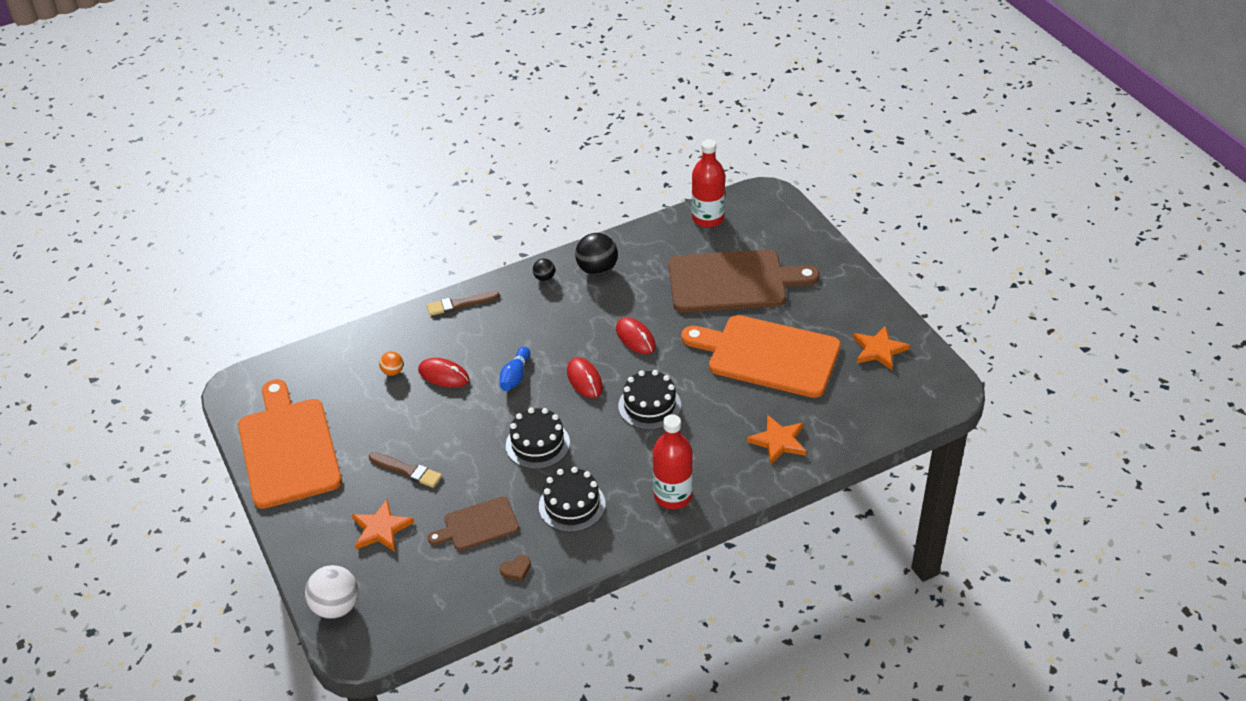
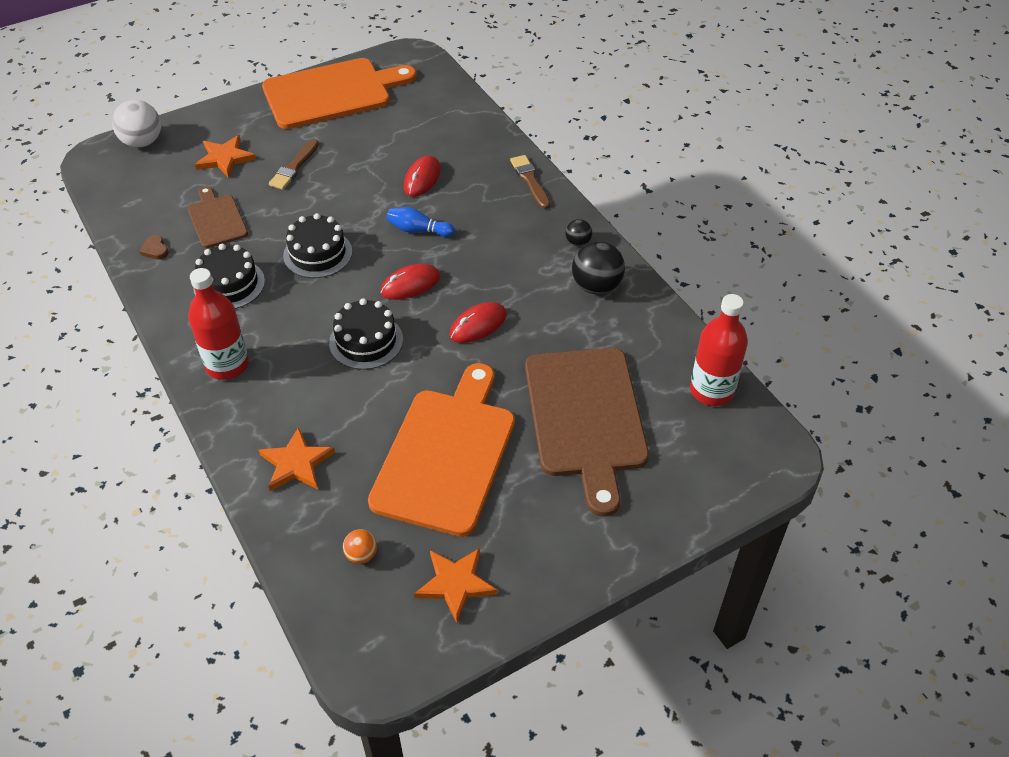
camera: 85 degrees right, 5 degrees up
orange ball [379,352,403,376] -> orange ball moved to [343,529,377,564]

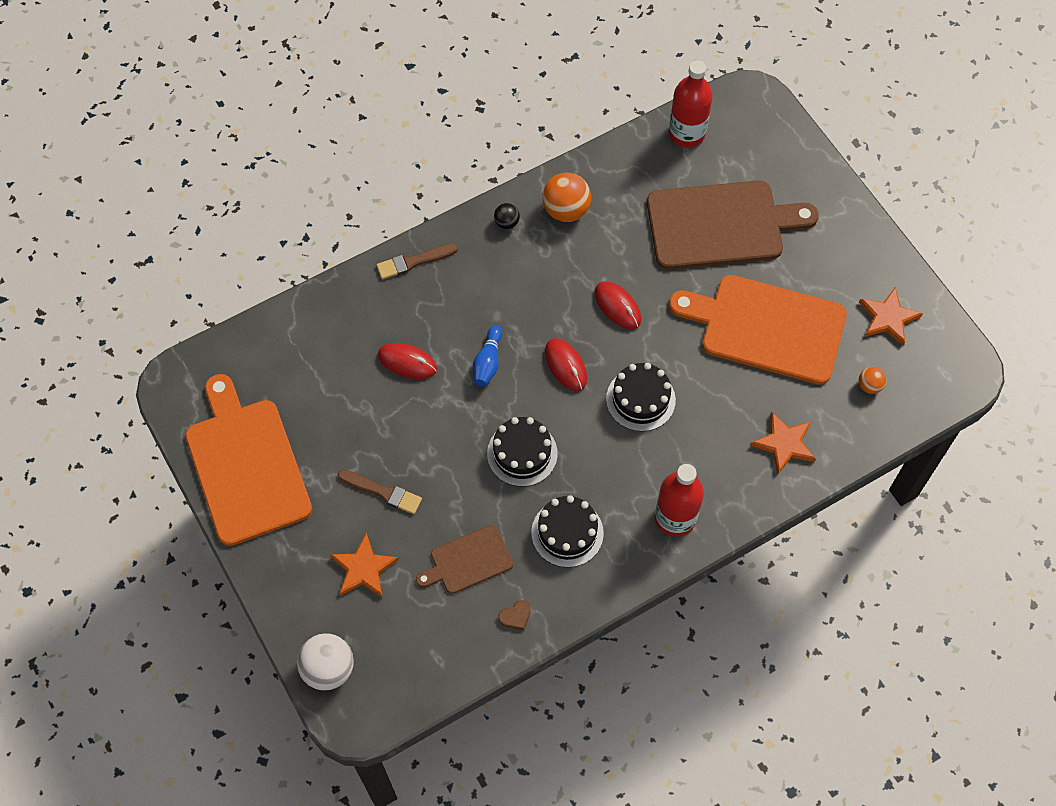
camera: 90 degrees left, 15 degrees up
black ball [572,241,625,295] -> orange ball [542,173,591,222]

